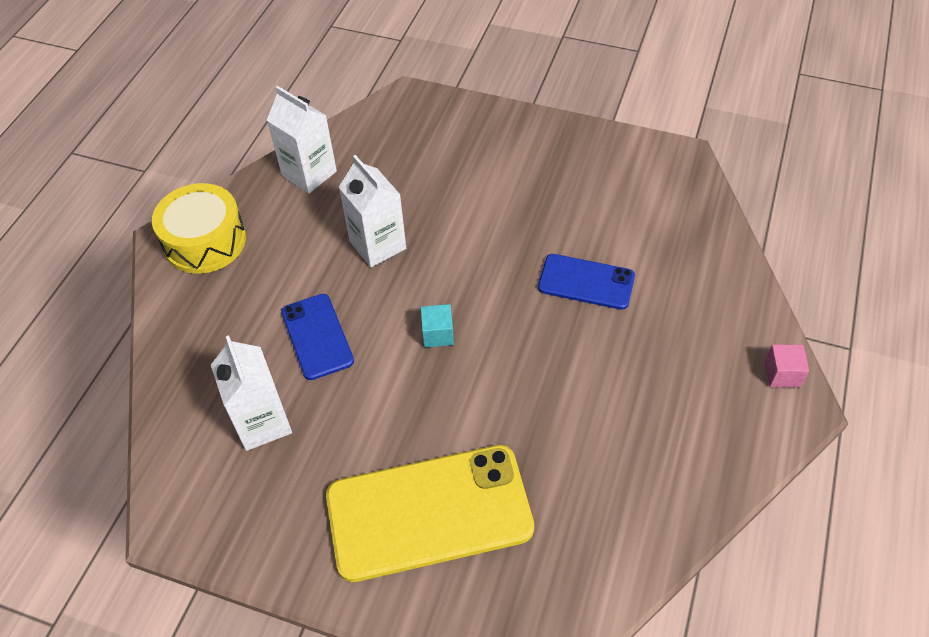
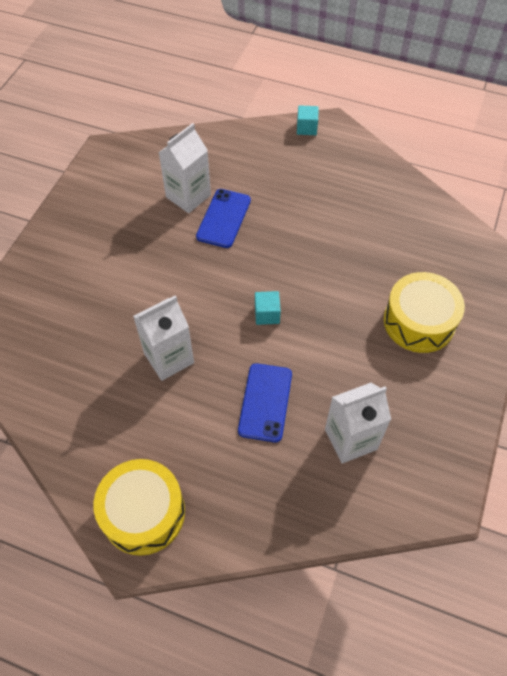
camera: 90 degrees left, 5 degrees up
white carton [267,86,337,193] -> white carton moved to [158,123,211,213]
blue phone [281,294,354,380] -> blue phone turned 60 degrees counterclockwise [238,363,292,442]
yellow phone [326,445,534,582] -> yellow drum [384,272,465,353]
pink cube [765,344,809,387] -> turquoise cube [297,105,319,135]

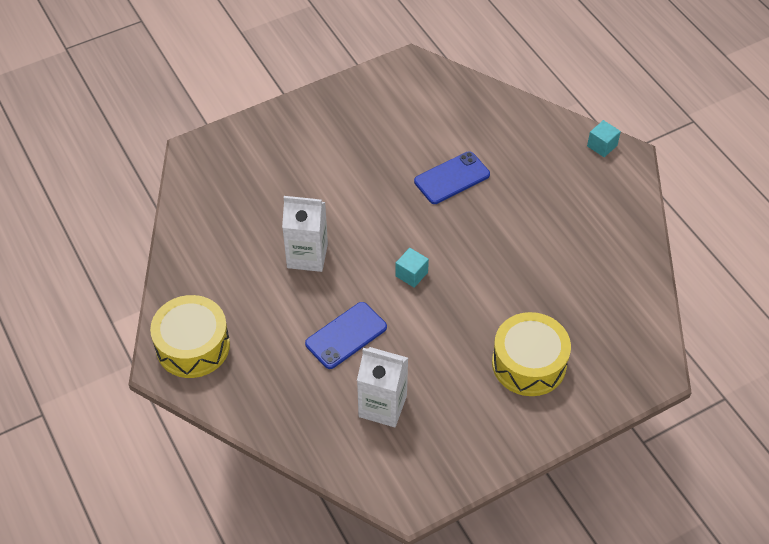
camera: 40 degrees right, 5 degrees down
white carton [158,123,211,213] -> none

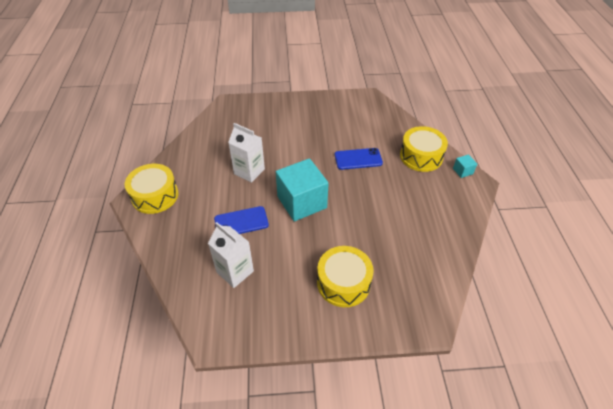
camera: 25 degrees right, 5 degrees down
turquoise cube [395,248,429,288] -> turquoise cube [276,158,329,221], size x2.41
none -> yellow drum [400,126,448,172]

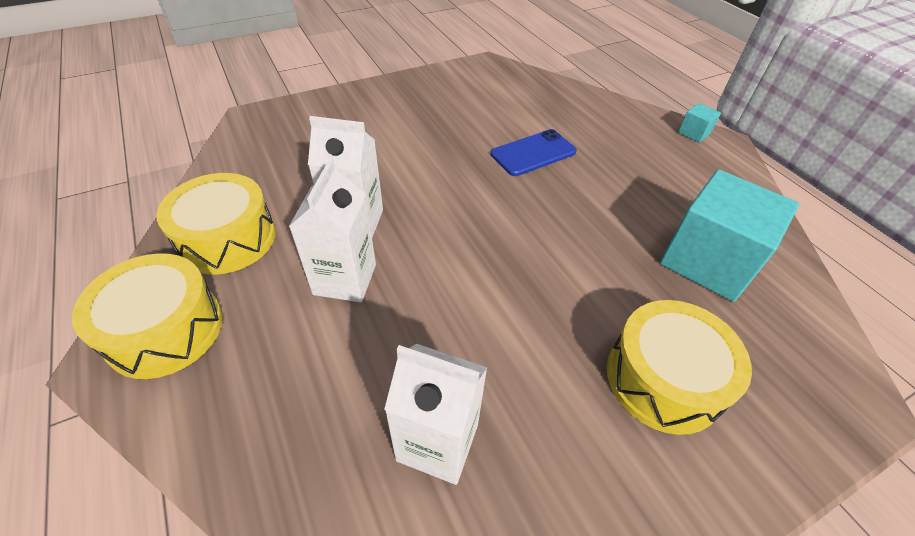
camera: 25 degrees left, 0 degrees up
blue phone [214,206,269,234] -> none
turquoise cube [276,158,329,221] -> turquoise cube moved to [660,169,799,302]
yellow drum [400,126,448,172] -> yellow drum moved to [157,173,275,274]
none -> white carton [289,158,376,302]

